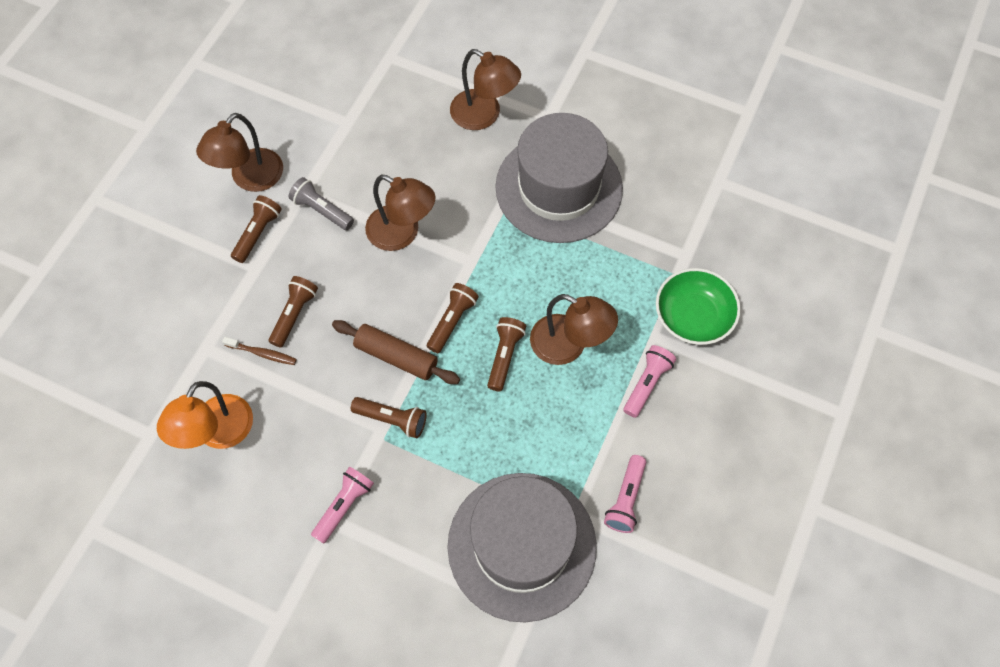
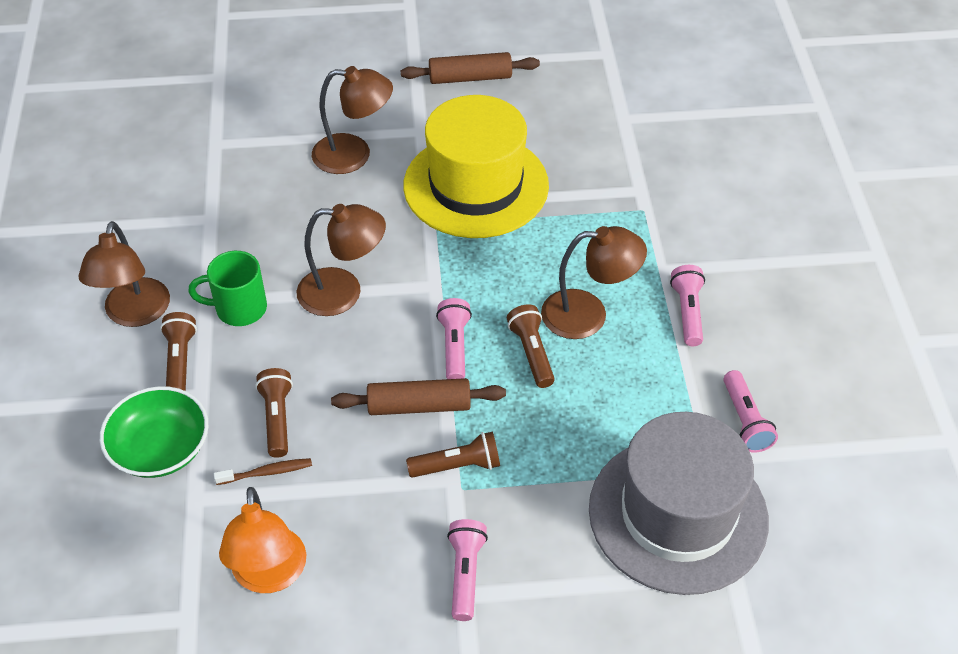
camera: 30 degrees left, 15 degrees down
grey flashlight [289,177,354,230] -> green mug [188,251,267,326]
brown flashlight [427,283,479,353] -> pink flashlight [436,298,472,379]
grey hat [495,113,623,243] -> yellow hat [403,95,549,238]
green bowl [656,268,741,345] -> green bowl moved to [100,386,208,478]
none -> brown rolling pin [401,52,540,84]

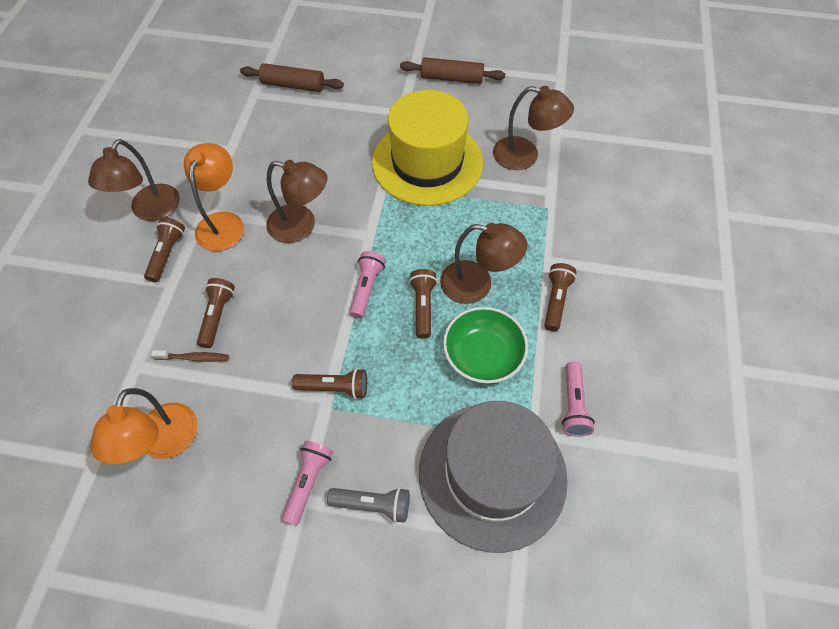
camera: 15 degrees right, 10 degrees up
green bowl [100,386,208,478] -> green bowl moved to [443,307,528,384]
green mug [188,251,267,326] -> orange lamp [184,143,244,251]
brown lamp [312,66,393,174] -> brown lamp moved to [493,86,574,170]
brown rolling pin [331,378,506,415] -> brown rolling pin moved to [240,63,344,92]
pink flashlight [670,265,705,346] -> brown flashlight [544,263,577,331]
none -> grey flashlight [327,487,409,523]

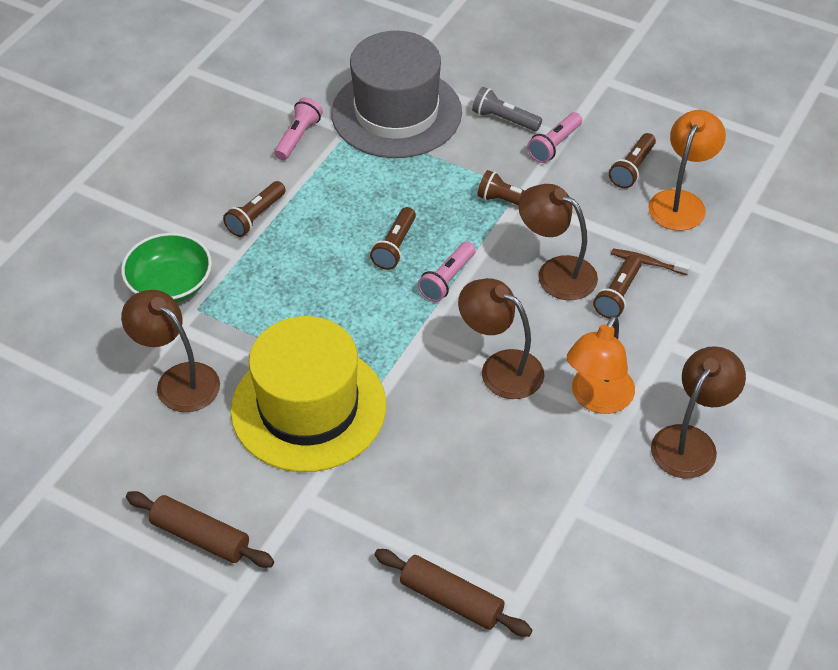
camera: 160 degrees left, 10 degrees down
brown flashlight [144,217,185,282] -> brown flashlight moved to [609,133,656,188]
brown lamp [440,223,527,304] -> brown lamp moved to [518,184,598,300]
green bowl [443,307,528,384] -> green bowl moved to [121,233,212,303]

